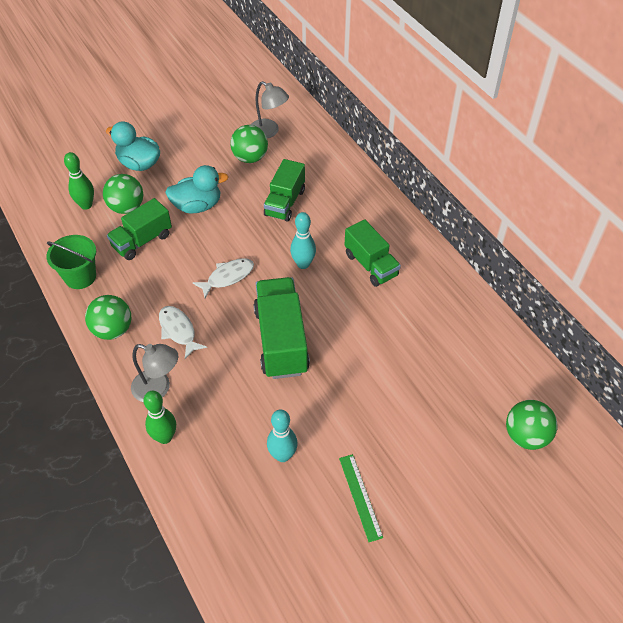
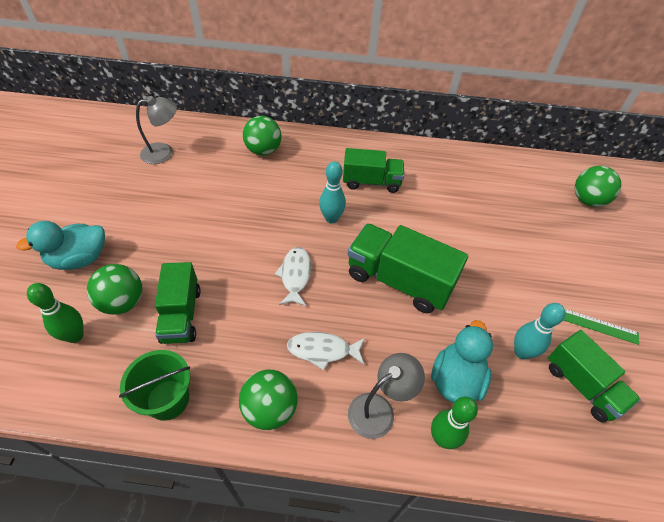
camera: 55 degrees left, 0 degrees up
turquoise duck [165,165,229,214] -> turquoise duck moved to [431,320,493,403]
green ball [230,125,268,163] -> green ball moved to [243,116,281,156]
green truck [264,159,305,222] -> green truck moved to [548,330,641,423]

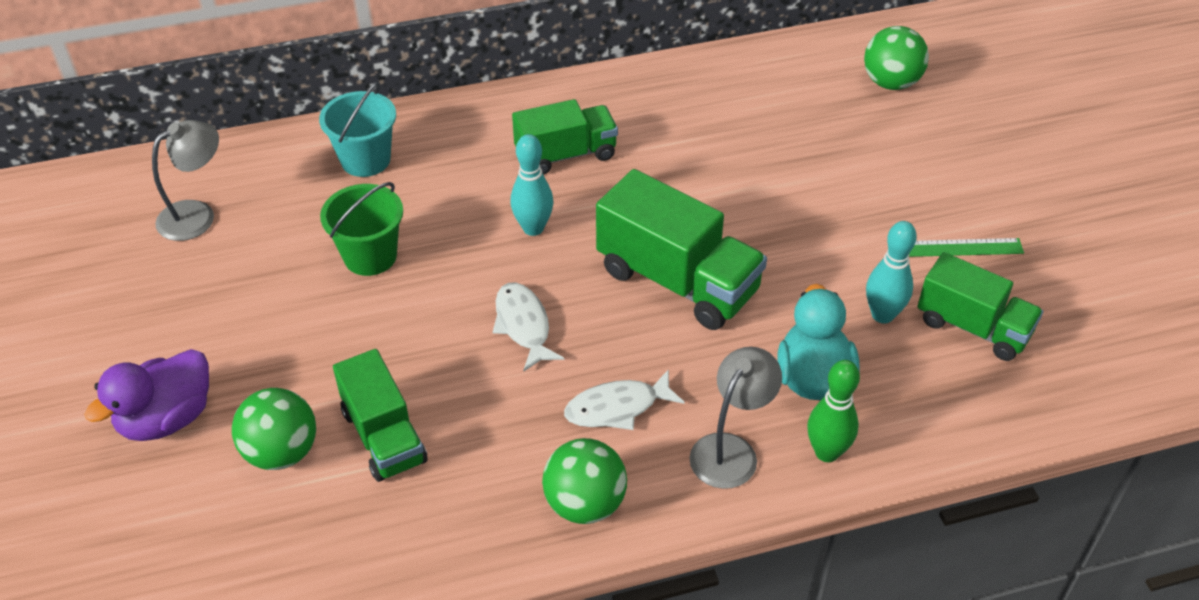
camera: 20 degrees left, 5 degrees down
turquoise duck [16,221,105,270] -> purple duck [84,349,209,441]
green bowling pin [27,283,83,343] -> none
green bucket [119,350,190,421] -> green bucket moved to [320,182,403,276]
green ball [243,116,281,156] -> turquoise bucket [319,82,396,177]
green truck [348,223,468,313] -> green truck turned 150 degrees counterclockwise [596,169,767,330]

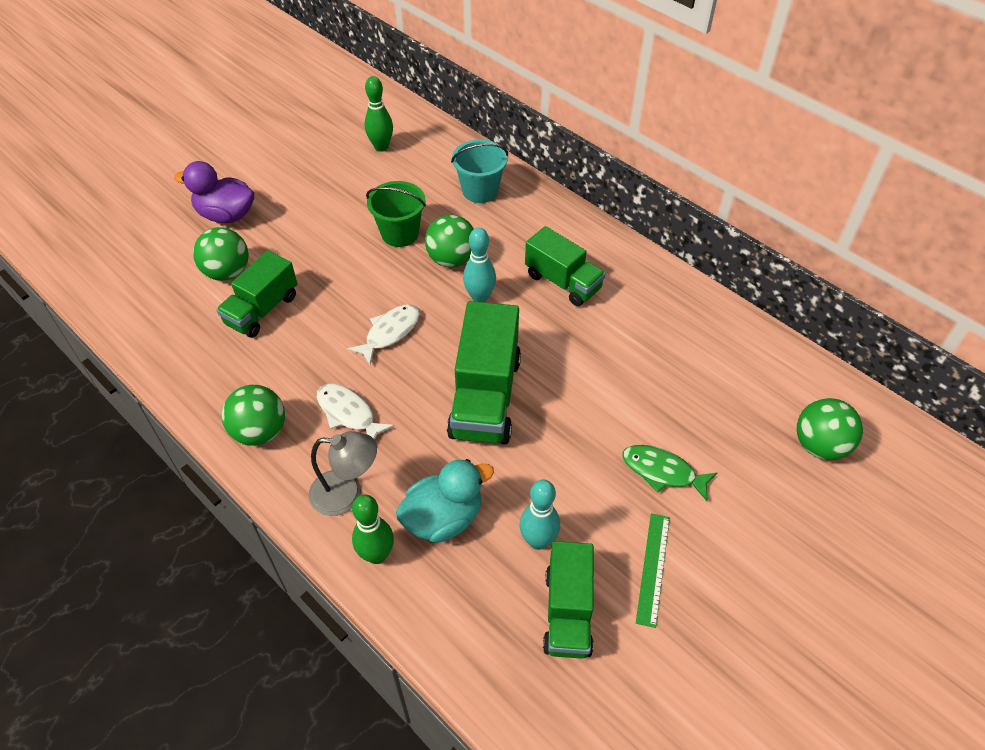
camera: 60 degrees right, 5 degrees up
grey lamp [152,120,219,241] -> green bowling pin [364,76,393,152]
green ruler [909,238,1024,257] -> green ruler turned 45 degrees clockwise [636,513,670,628]
none -> green ball [425,215,474,268]
none -> green fish [622,445,718,501]

